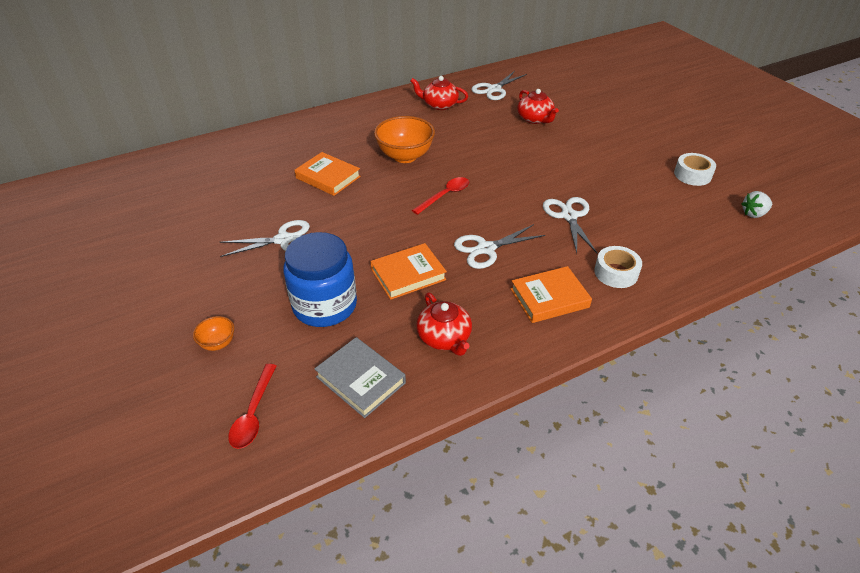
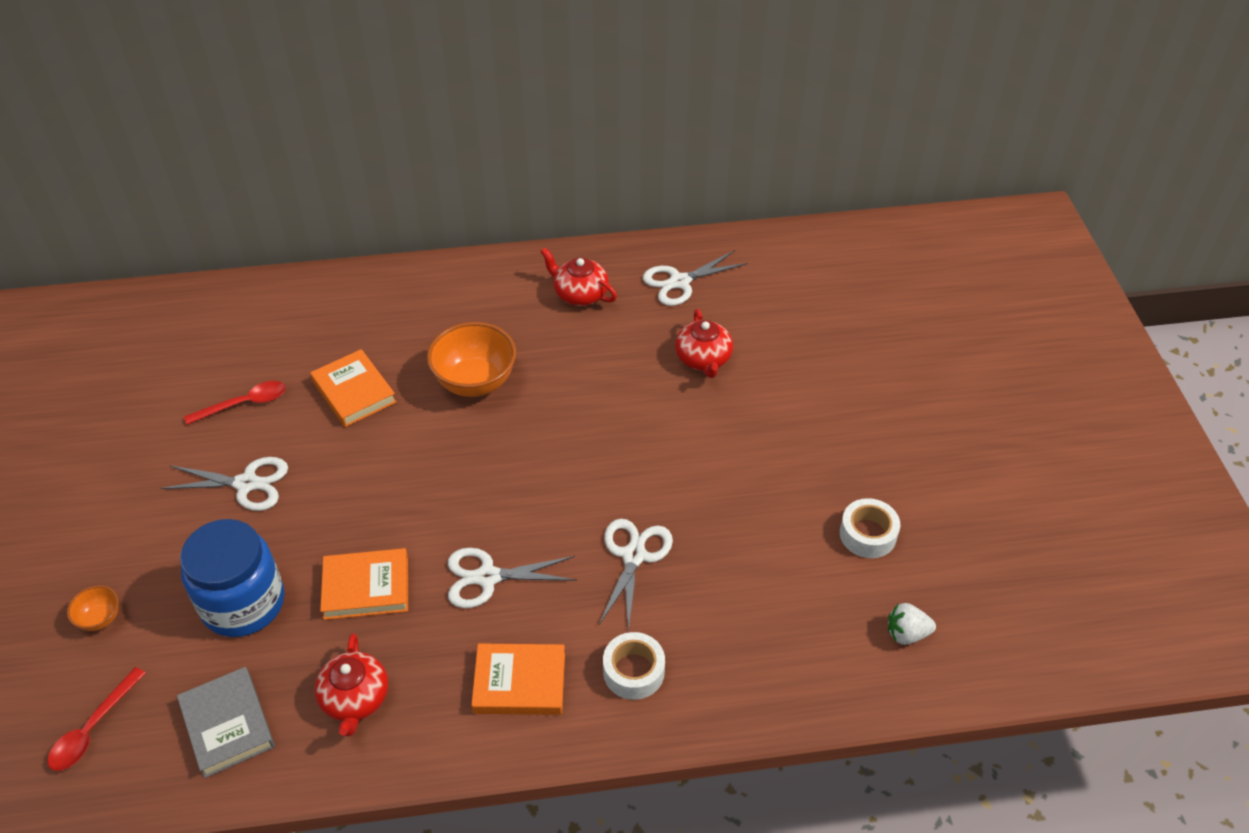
camera: 20 degrees right, 5 degrees up
red spoon [412,177,469,215] -> red spoon moved to [184,381,286,425]

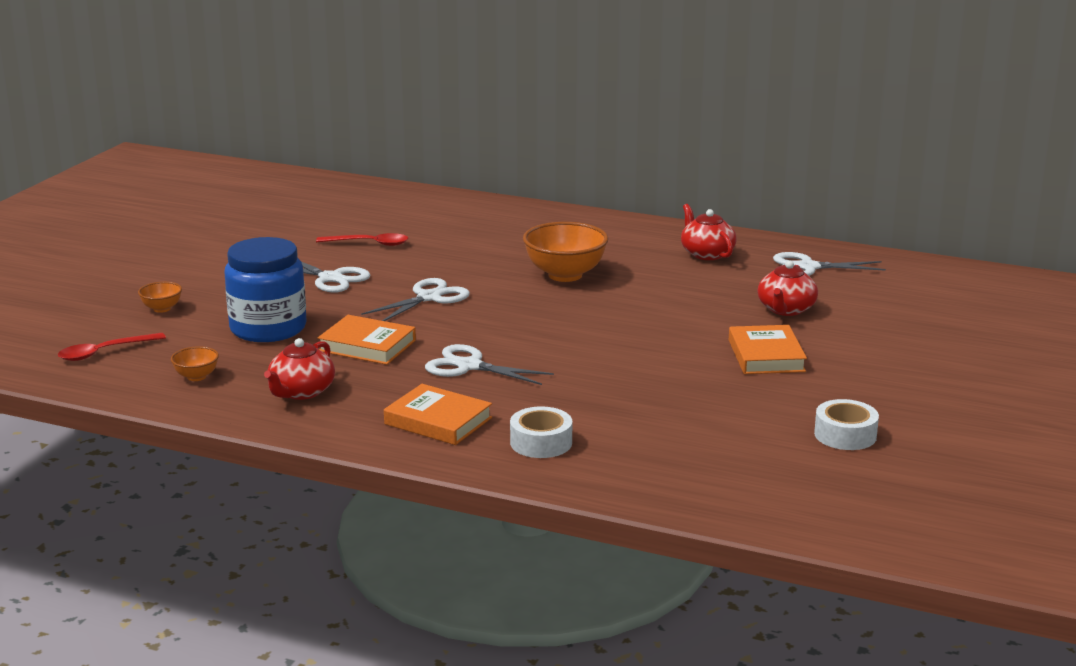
camera: 30 degrees right, 25 degrees down
grey book [177,667,275,778] -> orange bowl [171,346,219,381]
orange book [310,349,397,427] -> orange book moved to [729,325,807,374]
white scissors [599,519,673,632] -> white scissors moved to [361,278,470,321]
white strawberry [888,603,936,645] -> none

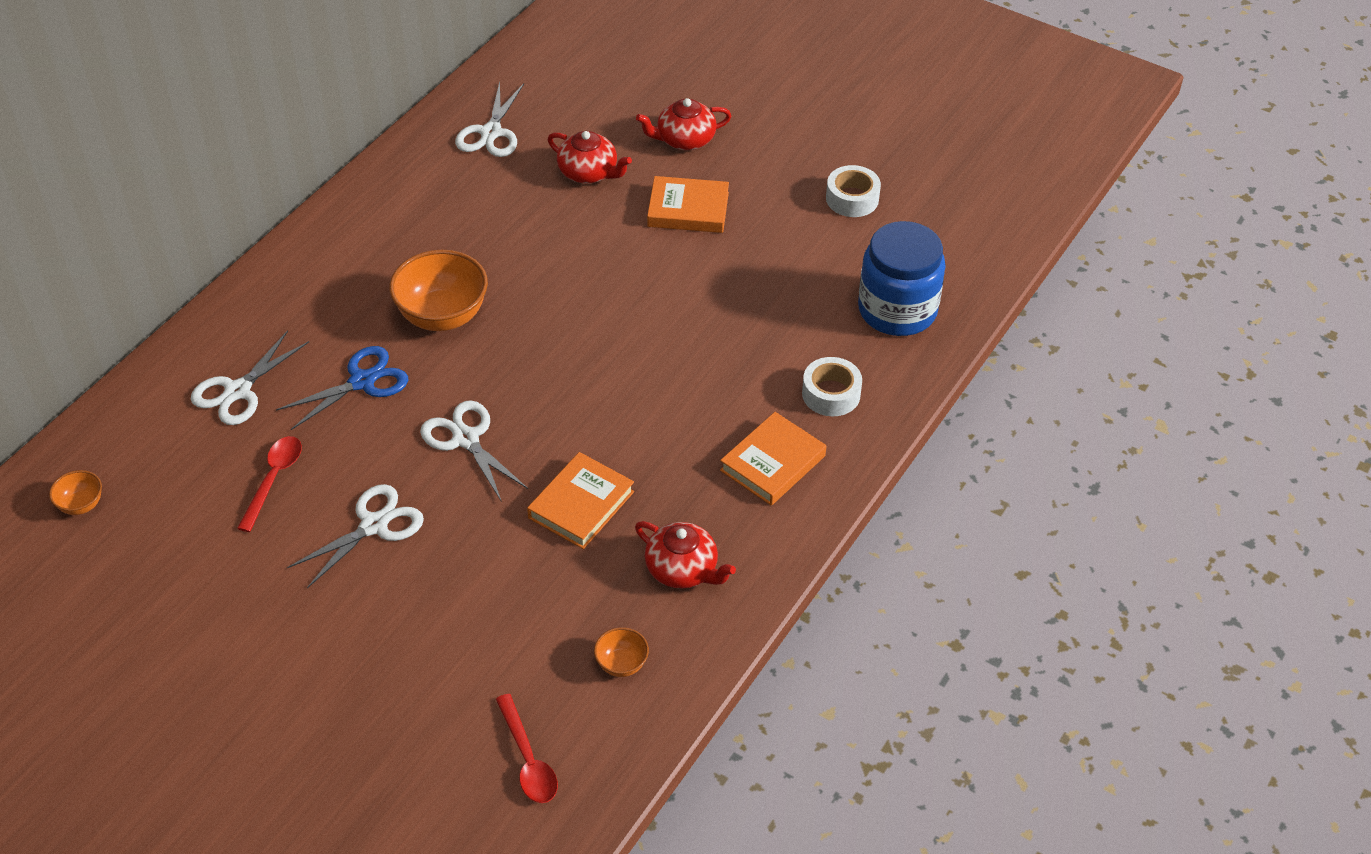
camera: 80 degrees left, 25 degrees up
orange bowl [138,282,182,313] -> orange bowl moved to [49,470,102,515]
blue jar [224,237,307,342] -> blue jar moved to [858,221,946,336]
white scissors [425,344,554,385] -> white scissors moved to [191,330,309,425]
red teapot [681,204,736,260] -> red teapot moved to [636,98,731,150]
none -> blue scissors [276,346,409,430]

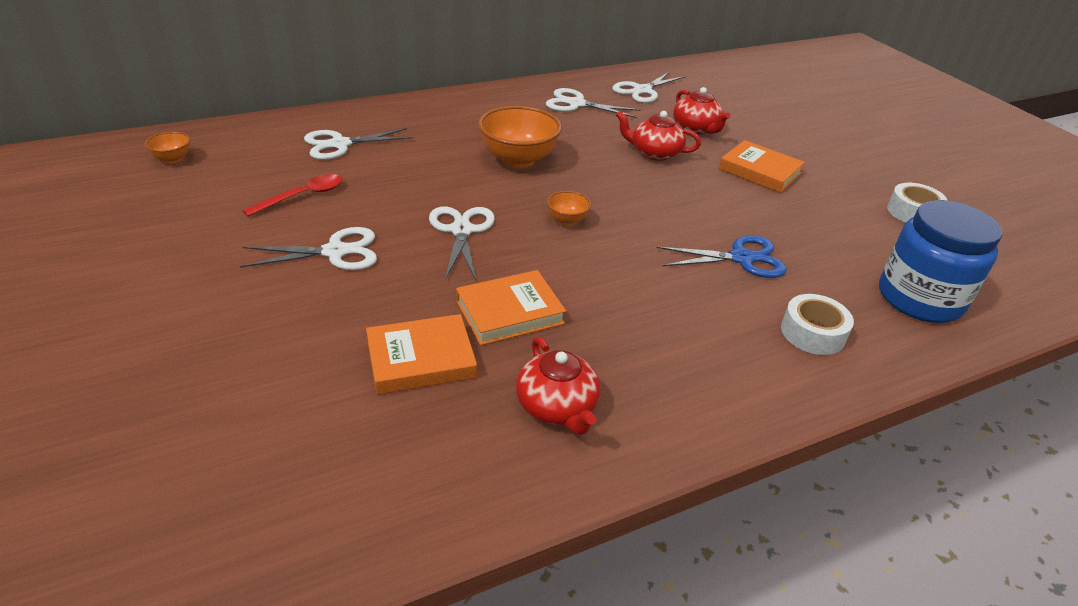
camera: 30 degrees right, 10 degrees down
blue scissors [276,346,409,430] -> blue scissors moved to [657,236,787,278]
red spoon [496,694,558,803] -> none
orange bowl [594,627,649,677] -> orange bowl moved to [547,191,591,225]
red teapot [636,98,731,150] -> red teapot moved to [616,111,701,161]
orange book [720,412,826,506] -> orange book moved to [366,314,477,394]
none -> white scissors [546,88,641,118]

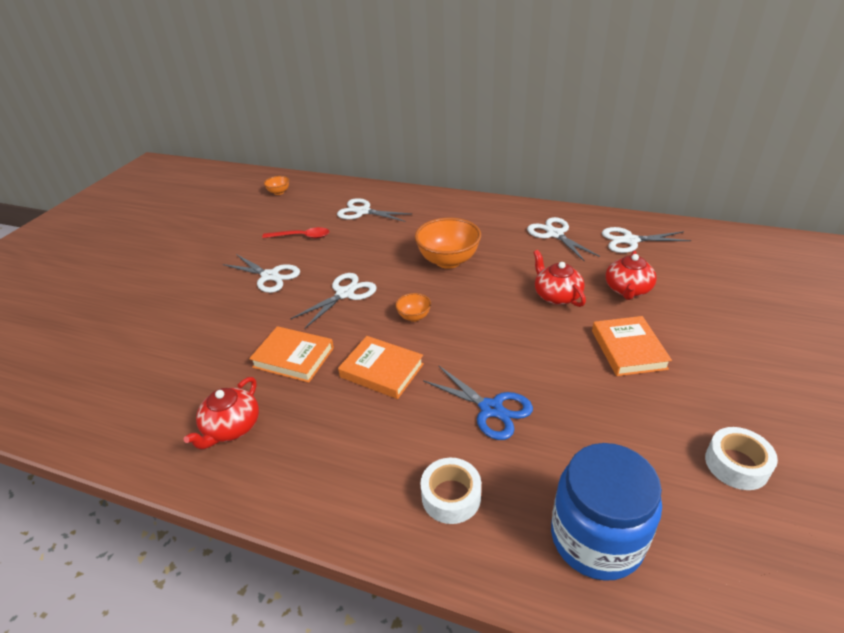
camera: 50 degrees right, 0 degrees up
orange book [366,314,477,394] -> orange book moved to [338,336,424,399]

